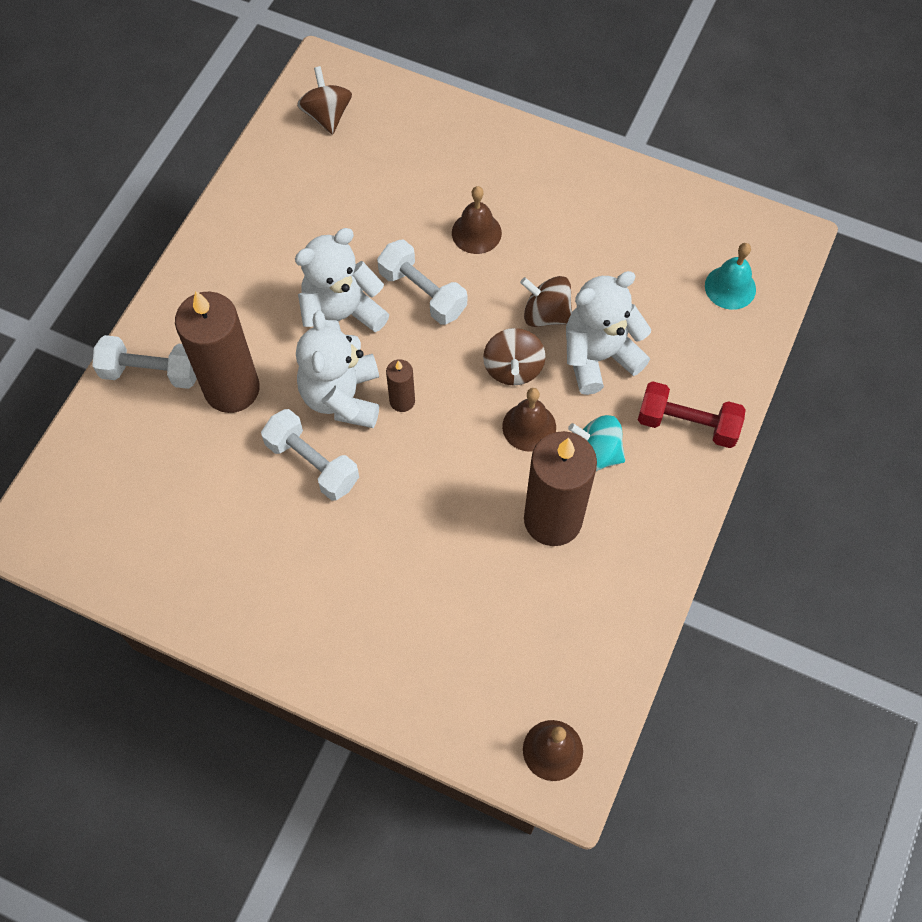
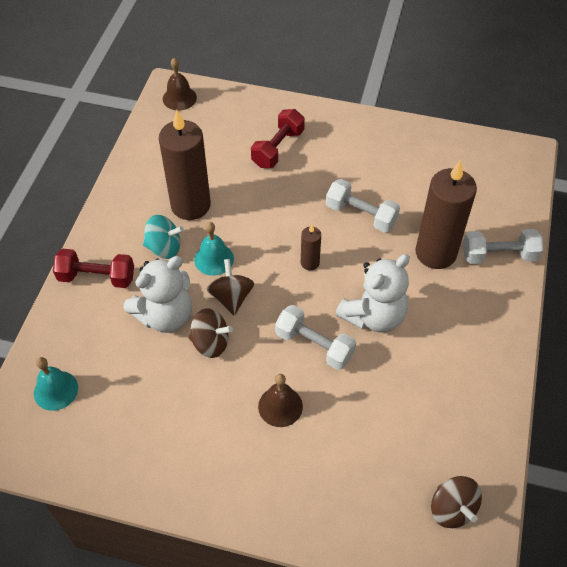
camera: 170 degrees right, 10 degrees down
white teddy bear [296,311,379,428] -> none
brown bell [502,388,556,452] -> turquoise bell [194,222,234,276]
none -> red dumbbell [251,109,305,168]

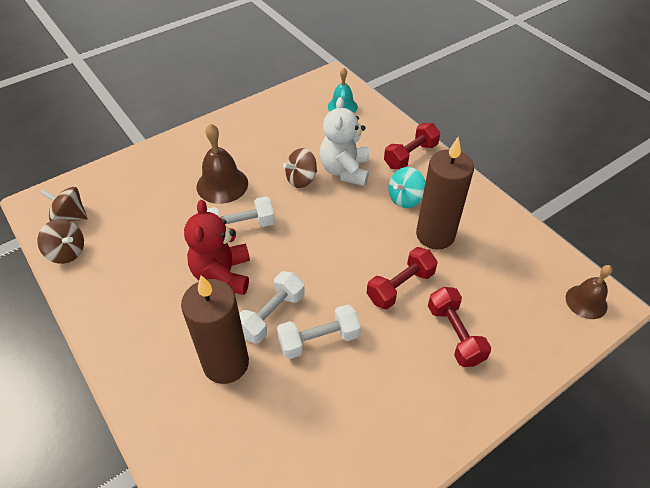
camera: 130 degrees right, 5 degrees down
turquoise bell [194,222,234,276] -> none
brown spinning top [207,259,254,315] -> brown spinning top moved to [37,219,84,264]
brown bell [258,374,303,427] -> brown bell [197,123,248,204], size x1.50
brown candle [301,225,321,270] -> none
white teddy bear [336,254,410,332] -> red teddy bear [184,200,250,295]
white dumbbell [463,229,543,264] -> white dumbbell moved to [239,271,305,344]
none -> red dumbbell [367,247,438,309]

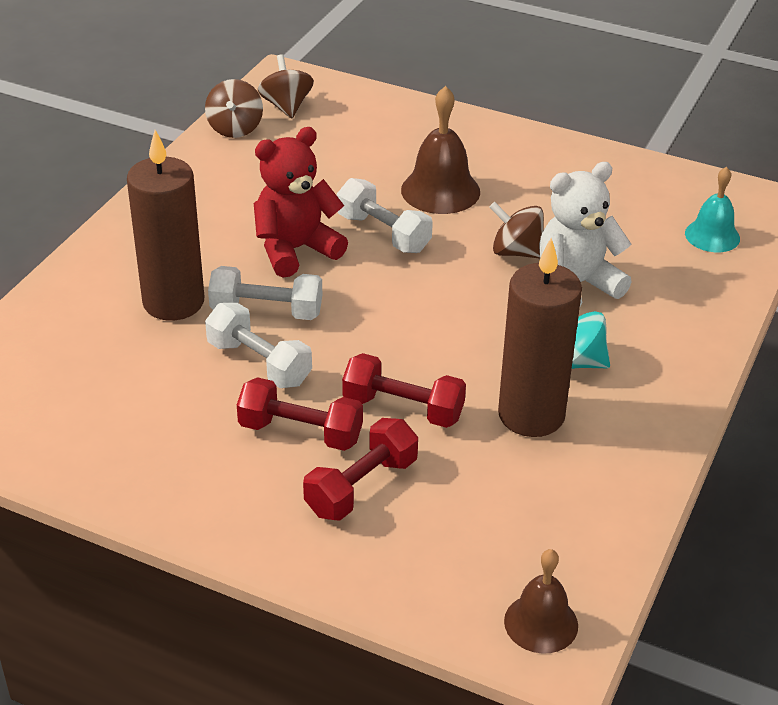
camera: 60 degrees right, 10 degrees down
red dumbbell [384,123,440,170] -> red dumbbell moved to [237,377,363,451]

